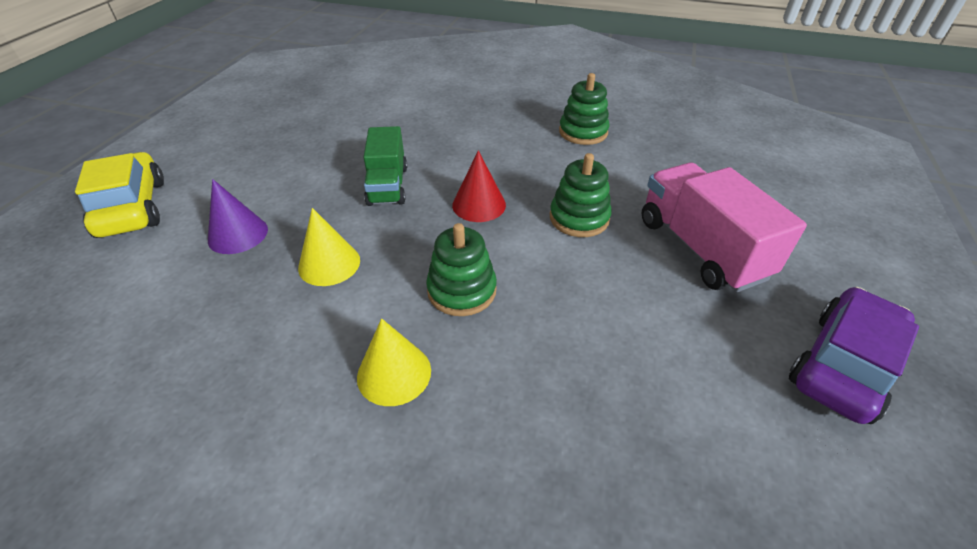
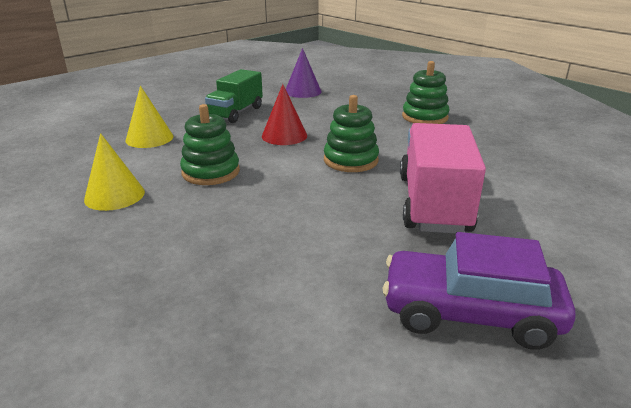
camera: 30 degrees right, 15 degrees down
yellow car [75,152,164,238] -> none
purple cone [208,179,268,254] -> purple cone moved to [286,48,321,98]
purple car [789,287,919,424] -> purple car turned 150 degrees counterclockwise [382,232,576,350]

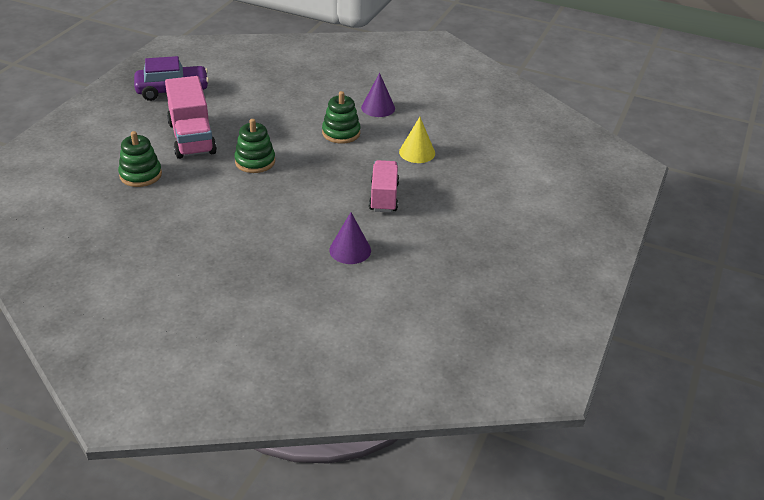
camera: 155 degrees right, 10 degrees up
yellow cone [84,133,145,211] -> purple cone [361,73,395,117]
green truck [205,69,263,123] -> pink truck [369,160,399,212]
red cone [262,84,307,145] -> none
green stacking toy [402,61,450,124] -> green stacking toy moved to [118,131,162,187]

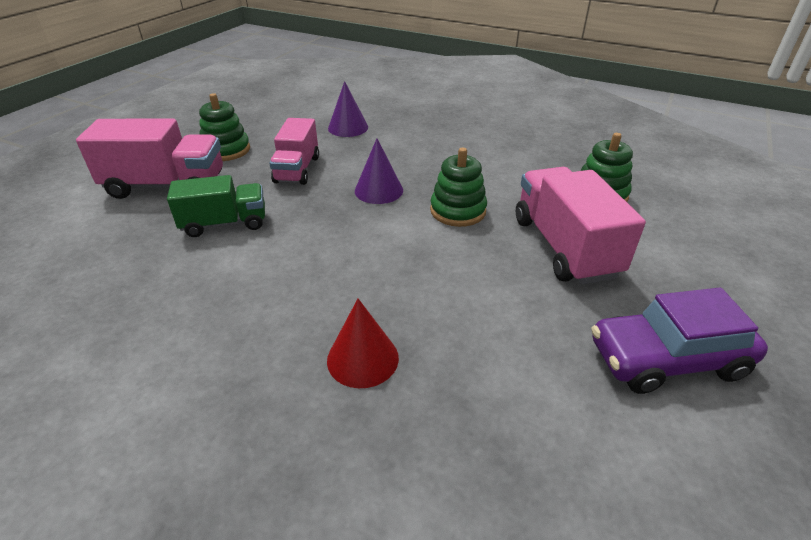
camera: 175 degrees left, 0 degrees up
green stacking toy [322,91,361,143] -> green stacking toy moved to [199,93,250,161]
purple cone [361,73,395,117] -> purple cone moved to [355,139,403,204]
yellow cone [399,117,435,163] -> green truck [167,175,265,237]
none -> pink truck [76,119,223,199]
none -> red cone [327,299,399,388]

